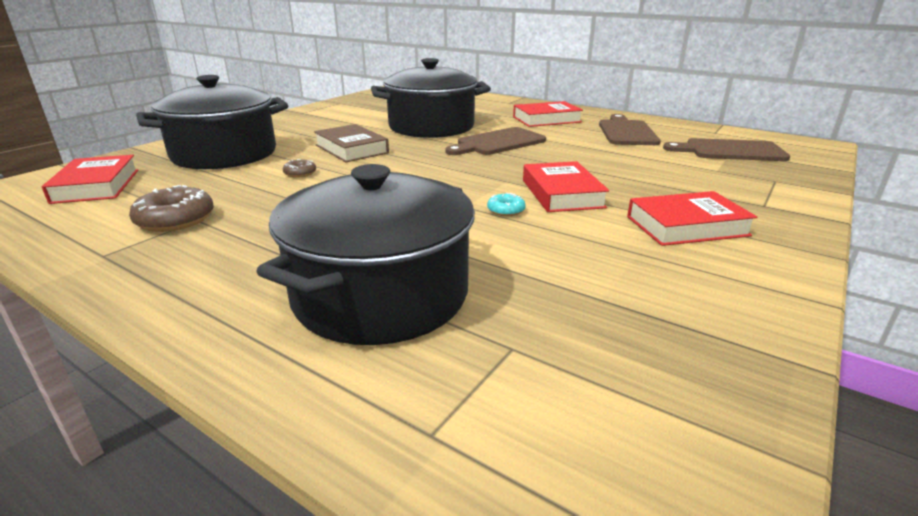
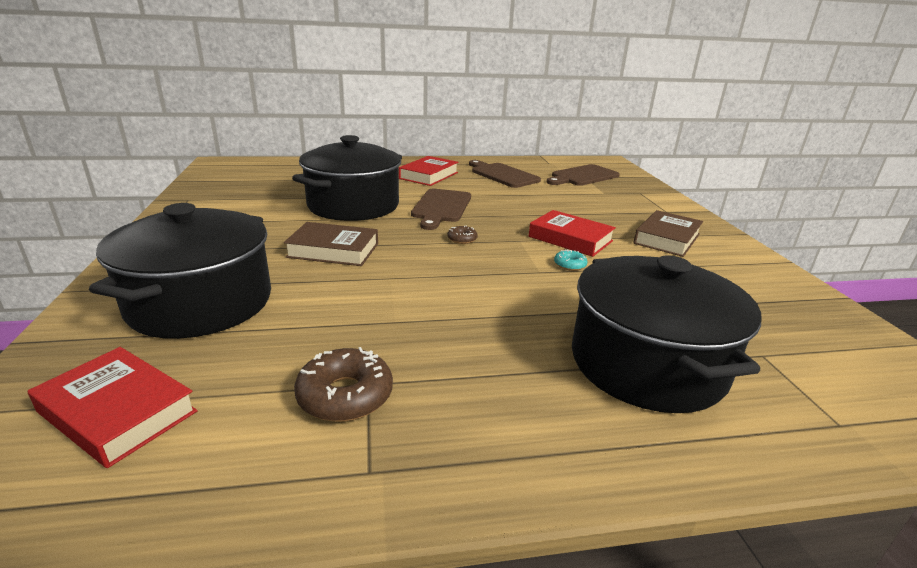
camera: 45 degrees left, 0 degrees up
brown donut [283,159,316,178] -> brown donut moved to [447,225,478,244]
red book [627,191,757,246] -> brown book [633,210,703,257]

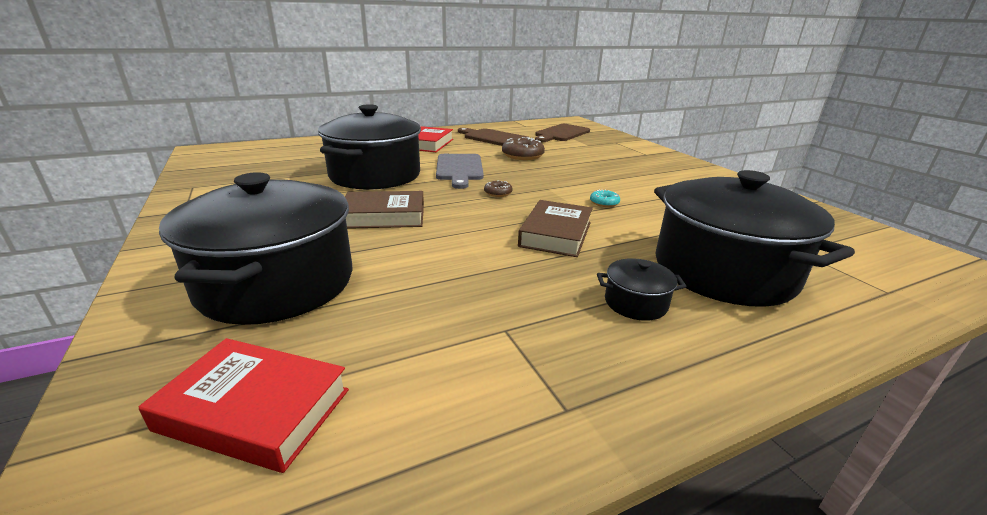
camera: 15 degrees left, 0 degrees up
brown donut [294,347,393,422] -> brown donut moved to [502,137,545,160]
brown cutting board [411,189,471,230] -> grey cutting board [436,154,484,189]
red book [529,210,616,257] -> none
brown book [633,210,703,257] -> brown book moved to [518,200,593,257]
none -> black pot [597,258,686,321]

